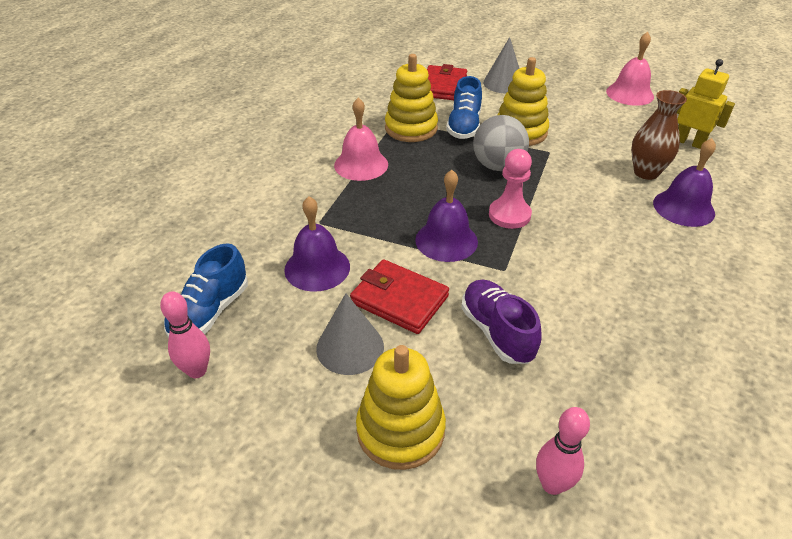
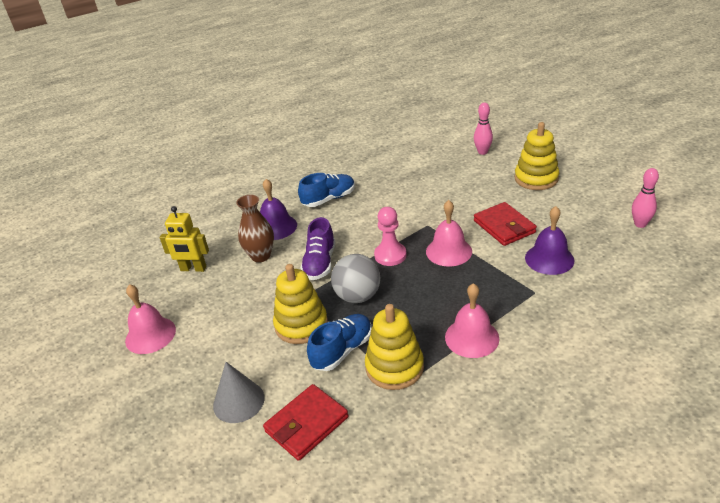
camera: 145 degrees left, 5 degrees down
blue shoe [164,243,248,338] -> blue shoe moved to [298,173,355,207]
grey cone [316,293,384,375] -> none
purple bell [415,170,478,262] -> pink bell [426,200,472,267]
purple shoe [461,279,542,364] -> purple shoe moved to [300,217,335,280]
yellow robot [677,59,735,149] -> yellow robot turned 60 degrees counterclockwise [160,206,209,272]

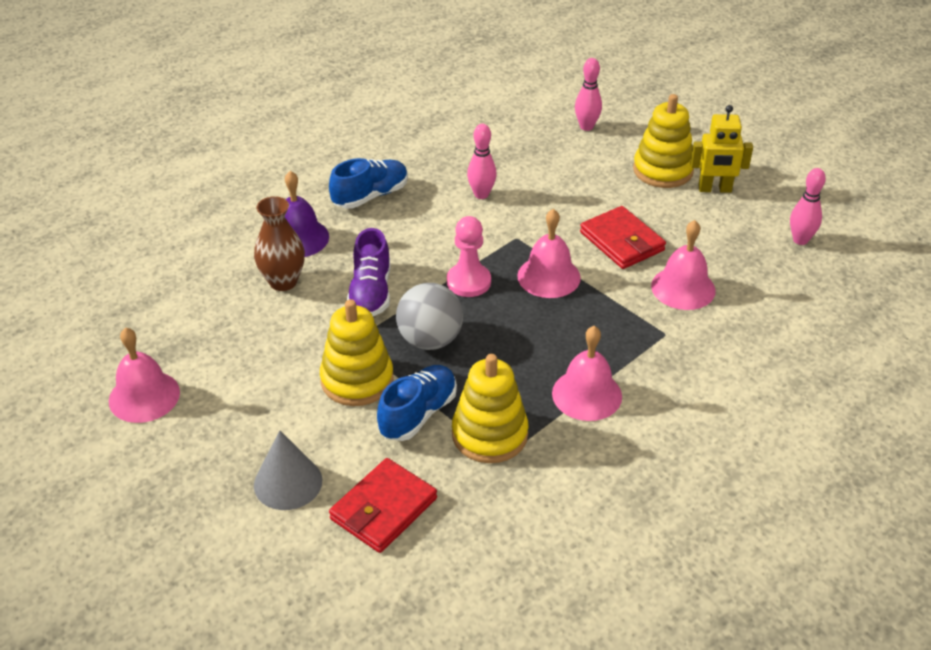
camera: 10 degrees left, 5 degrees up
yellow robot [160,206,209,272] -> yellow robot moved to [690,105,753,193]
purple bell [525,206,574,275] -> pink bell [651,220,716,310]
none -> pink bowling pin [467,124,497,199]

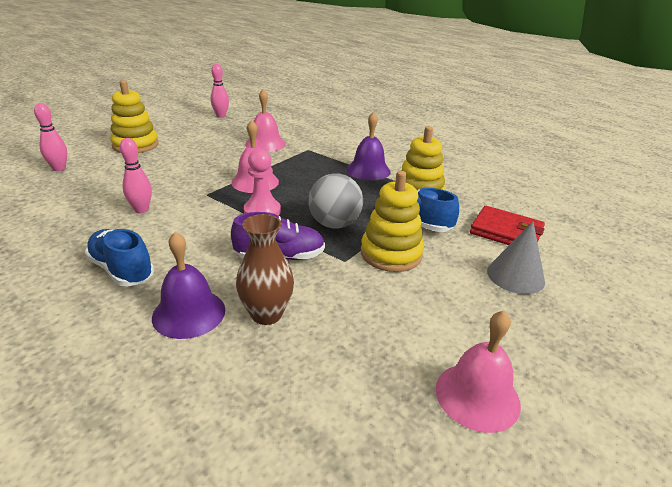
camera: 100 degrees left, 10 degrees down
pink bell [552,326,622,421] -> purple bell [347,112,391,180]
red wallet [580,206,666,269] -> none
yellow robot [690,105,753,193] -> none

